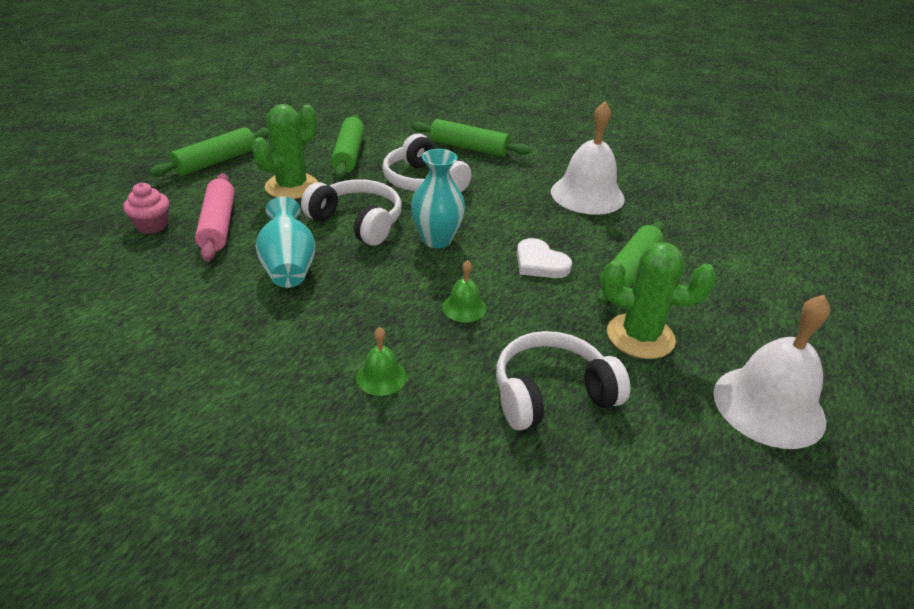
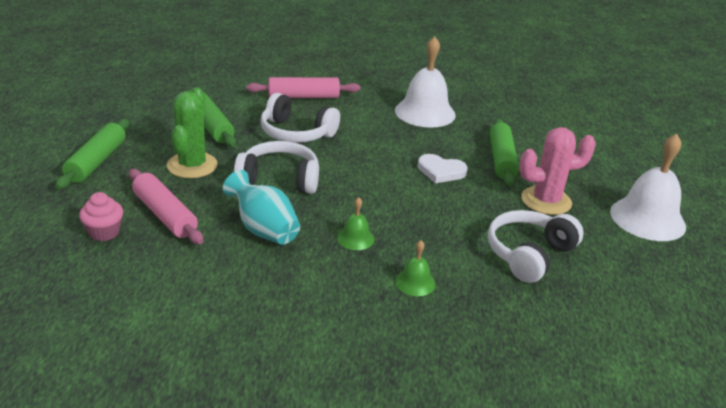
camera: 30 degrees left, 5 degrees down
green rolling pin [411,119,531,157] -> pink rolling pin [247,77,360,98]
turquoise vase [411,149,465,248] -> none
green bell [442,260,487,322] -> green bell moved to [337,197,374,250]
green cactus [602,242,716,359] -> pink cactus [519,127,596,215]

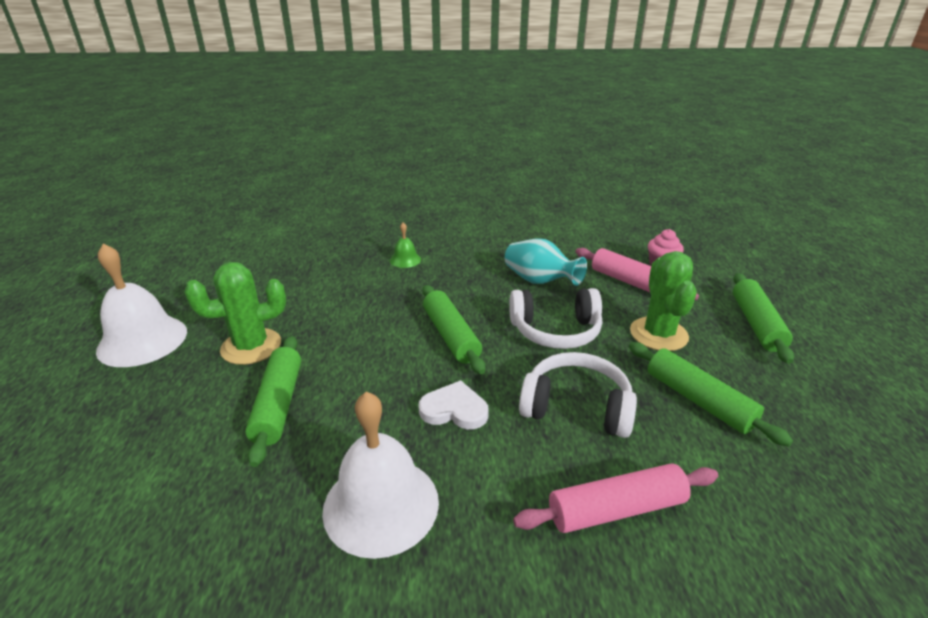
camera: 175 degrees right, 0 degrees up
green bell [337,197,374,250] -> none
white heart [418,154,468,184] -> white heart moved to [418,380,489,429]
white headphones [488,210,584,283] -> none
pink cactus [519,127,596,215] -> green cactus [185,262,286,365]
none -> green rolling pin [422,285,486,374]

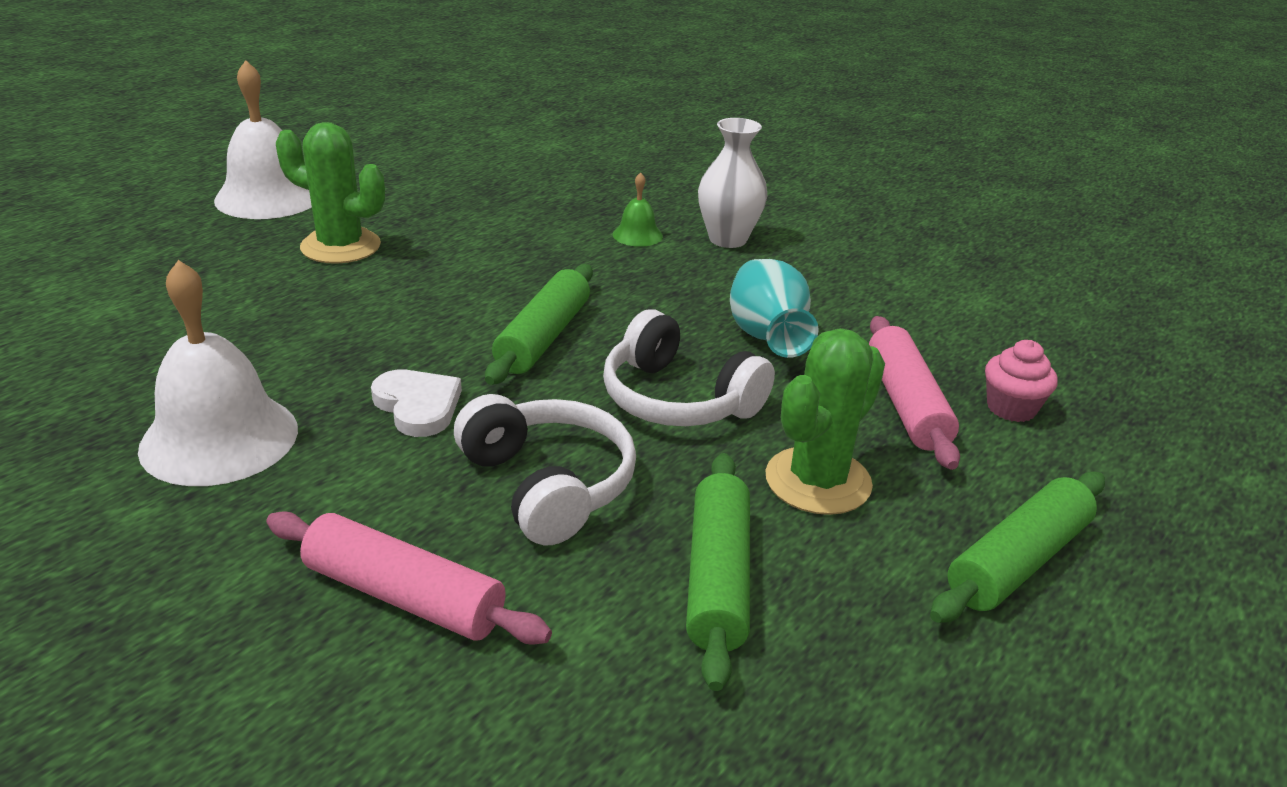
camera: 40 degrees right, 0 degrees up
green rolling pin [245,336,301,467] -> none
none -> white vase [698,118,767,248]

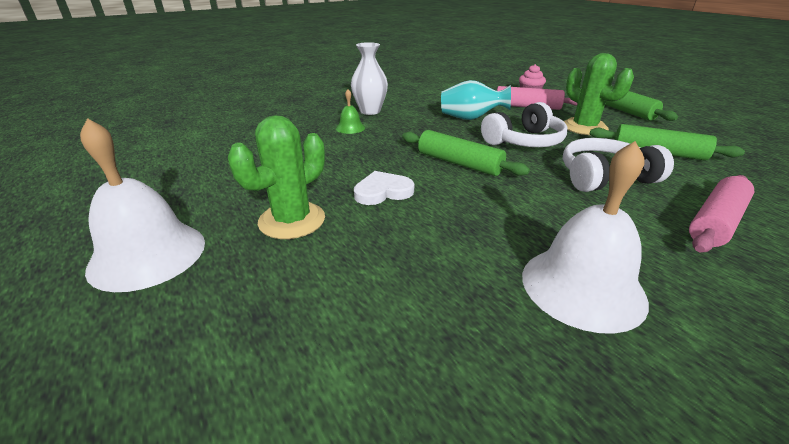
camera: 70 degrees left, 0 degrees up
white heart [371,370,462,437] -> white heart moved to [354,171,414,205]

